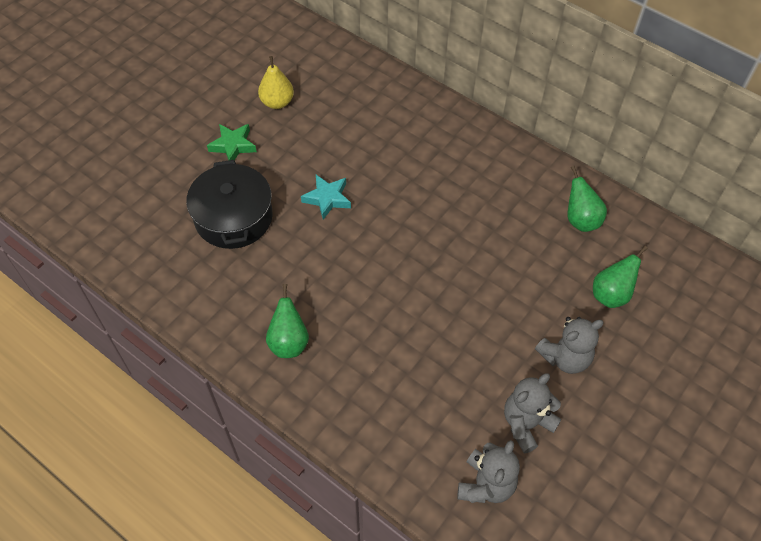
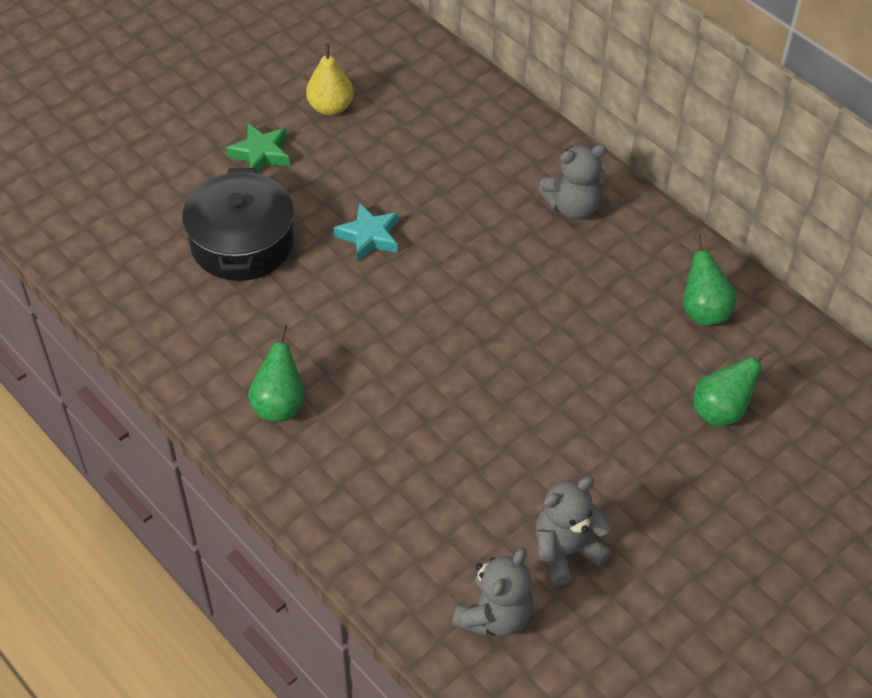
camera: 10 degrees right, 5 degrees down
grey teddy bear [535,317,604,374] -> grey teddy bear moved to [538,144,607,220]

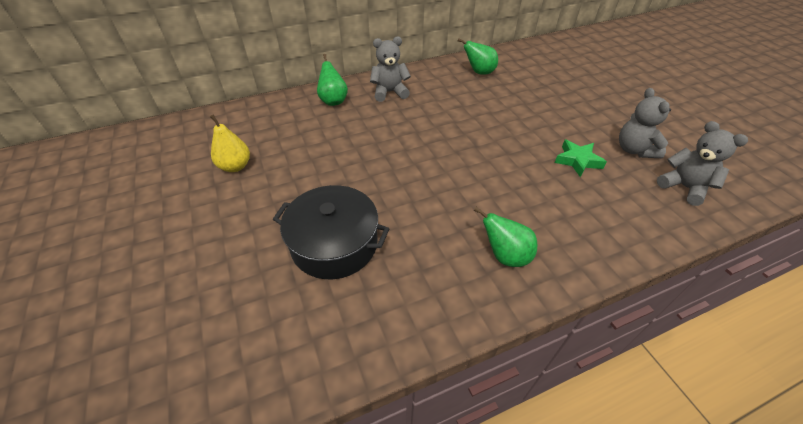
camera: 70 degrees left, 5 degrees down
green star [226,123,290,173] -> green star moved to [555,140,607,177]
turquoise star [334,203,398,262] -> none
grey teddy bear [538,144,607,220] -> grey teddy bear turned 105 degrees counterclockwise [370,36,411,102]
green pear [693,347,773,426] -> green pear moved to [317,54,348,106]

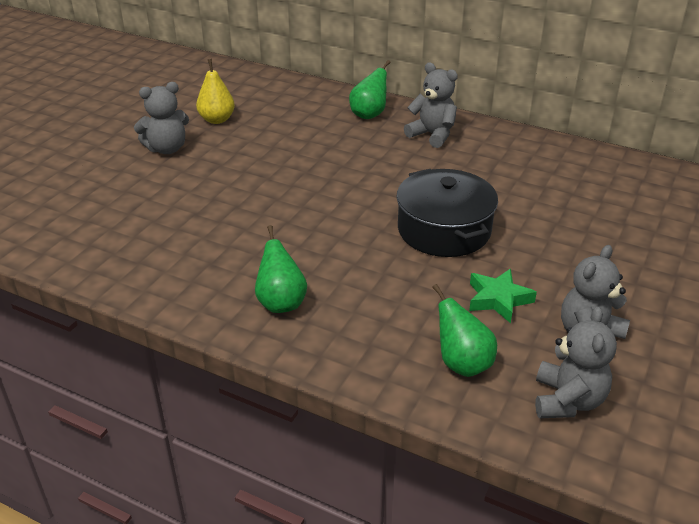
camera: 50 degrees right, 10 degrees down
black pot [273,185,389,279] -> black pot moved to [396,169,498,257]
green pear [458,38,498,75] -> green pear moved to [432,284,497,377]
none -> grey teddy bear [134,82,189,154]

